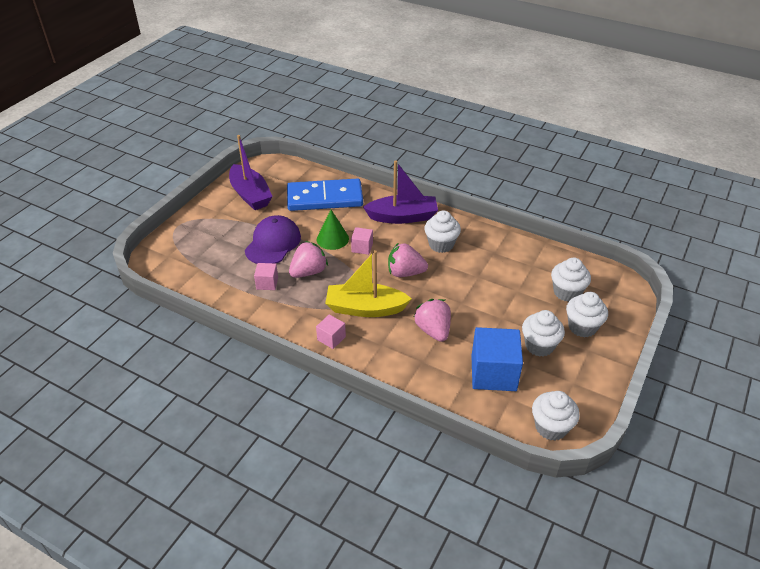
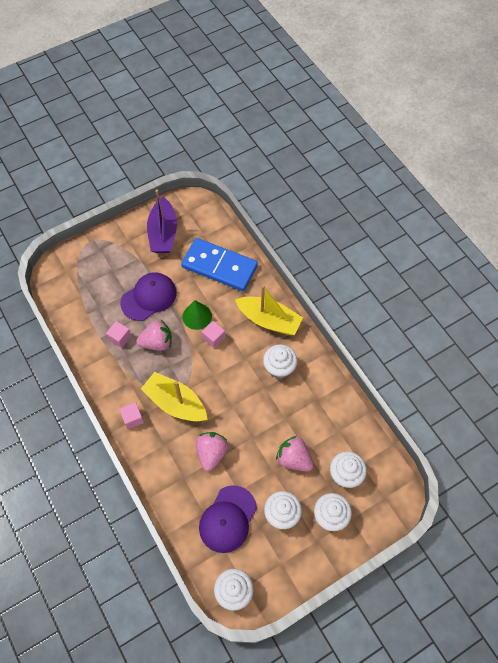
camera: 30 degrees right, 20 degrees up
purple boat [363,160,438,224] -> yellow boat [235,285,303,335]
pink strawberry [388,243,428,277] -> pink strawberry moved to [276,436,314,472]
blue cube [472,327,523,391] -> purple cap [199,485,257,553]

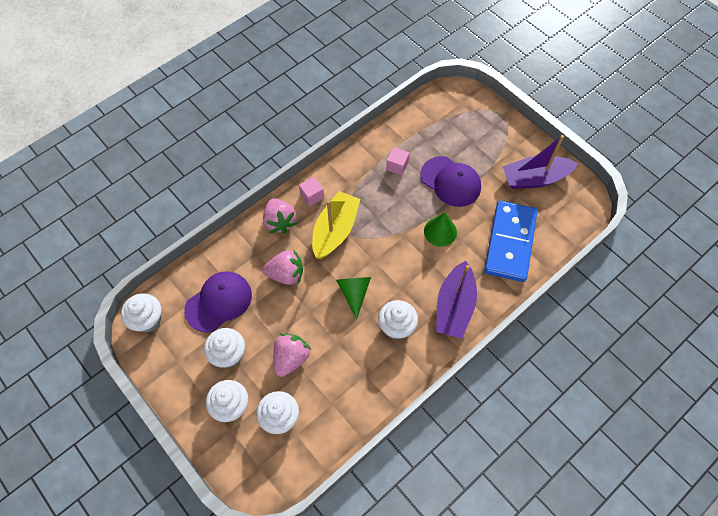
camera: 80 degrees right, 0 degrees up
pink strawberry [136,319,172,351] -> pink strawberry moved to [263,198,297,234]
purple cap [199,485,257,553] -> purple cap turned 120 degrees clockwise [184,271,252,333]
pink cube [202,321,226,348] -> none
yellow boat [235,285,303,335] -> purple boat [436,261,477,339]
none -> green cone [336,277,371,319]

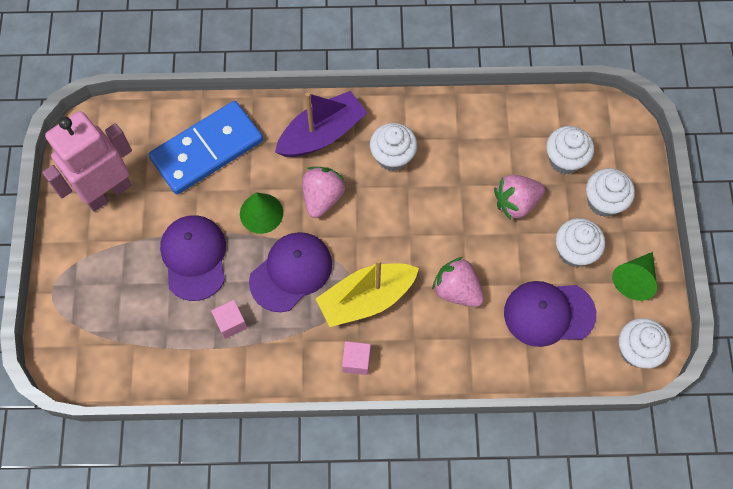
camera: 140 degrees left, 5 degrees up
pink strawberry [263,198,297,234] -> pink strawberry moved to [302,167,346,218]
green cone [336,277,371,319] -> green cone moved to [612,252,657,301]
purple boat [503,135,578,189] -> pink robot [42,111,132,212]
none -> purple cap [249,232,332,312]

